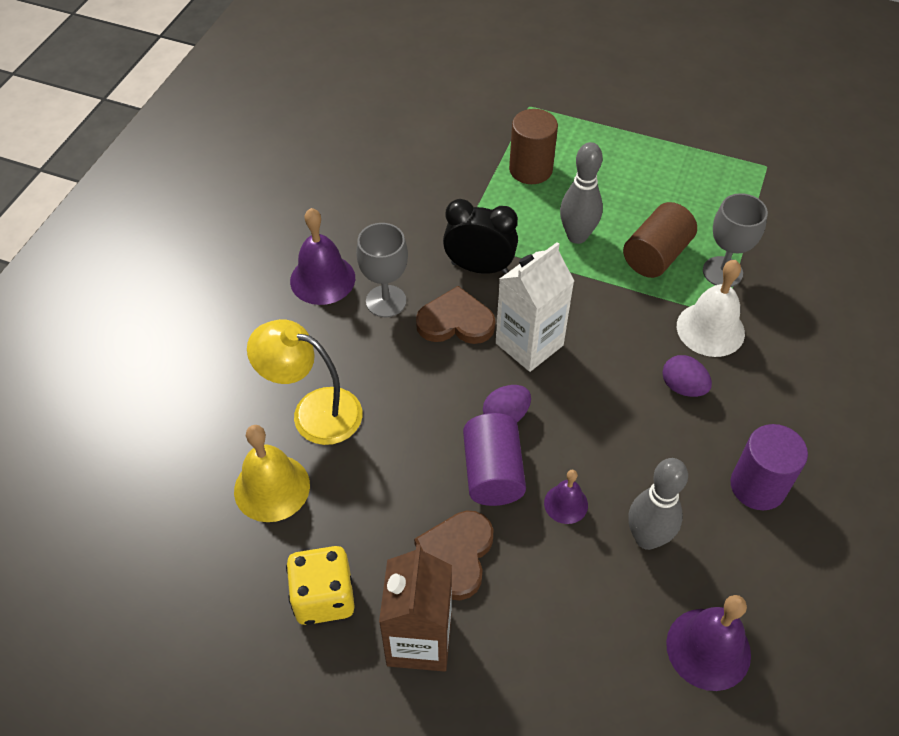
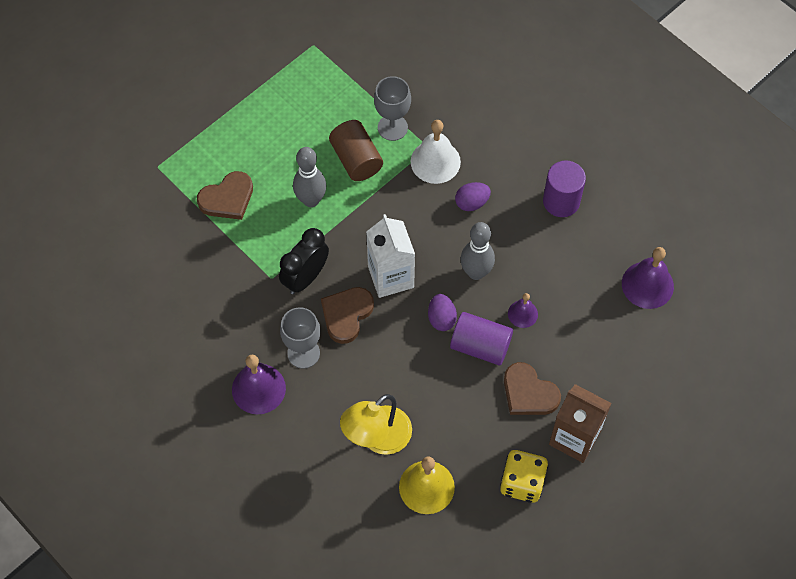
camera: 65 degrees left, 10 degrees up
brown cylinder [509,109,558,184] -> brown heart [197,171,253,220]
grey bowling pin [628,458,688,550] -> grey bowling pin moved to [461,222,495,280]

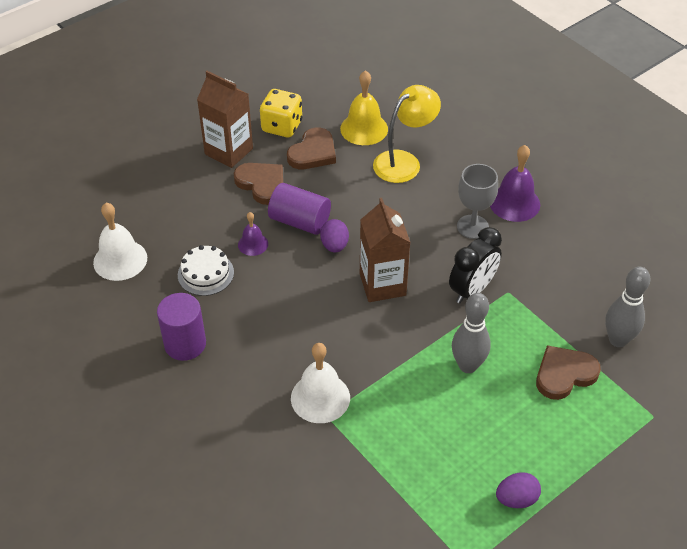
camera: 175 degrees left, 15 degrees down
brown heart [321,287,374,344] -> brown heart moved to [287,127,336,169]
brown cylinder [329,120,383,181] -> none
white carton [366,214,415,298] -> brown carton [360,198,411,302]
grey goblet [374,76,411,141] -> none
purple egg [455,182,491,211] -> purple egg moved to [496,473,541,508]
grey bowling pin [461,222,495,280] -> grey bowling pin moved to [605,267,650,347]
purple bell [622,247,674,309] -> white bell [93,203,147,281]
none -> white cake [178,245,234,296]

